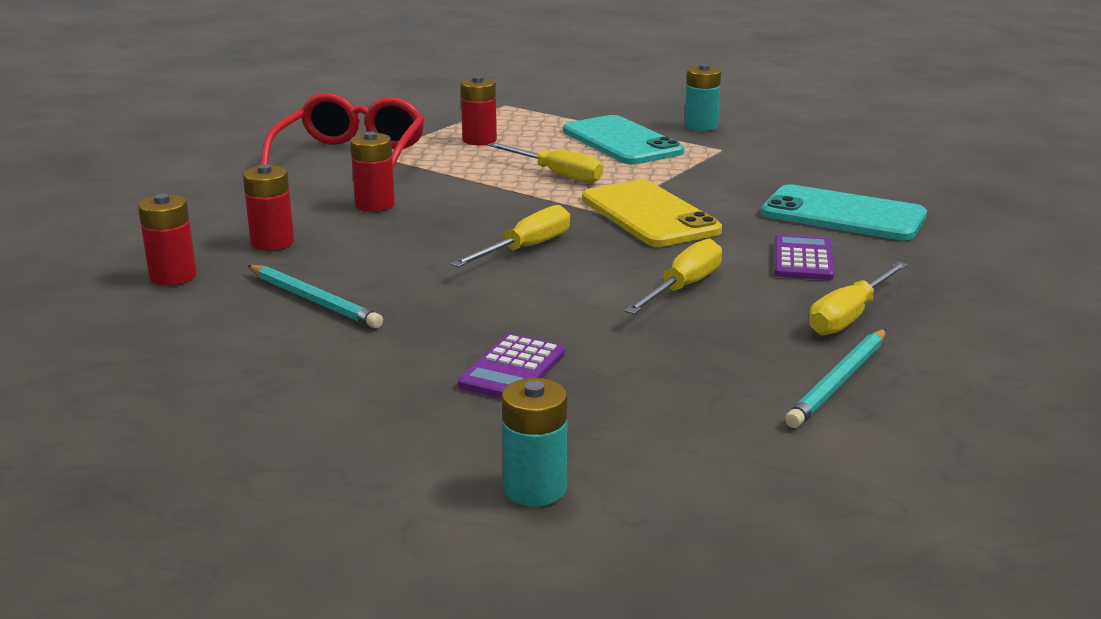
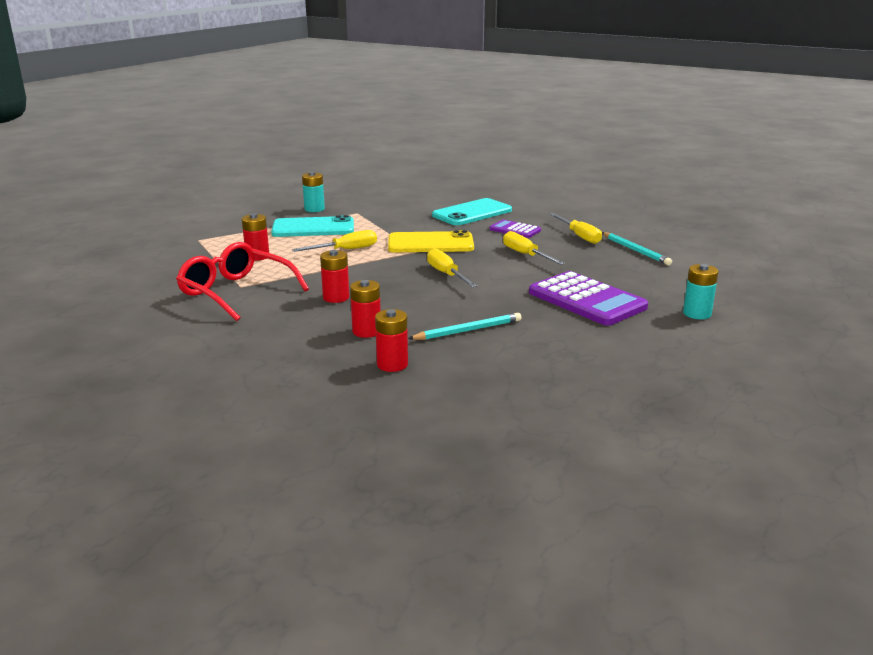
camera: 65 degrees left, 0 degrees up
purple calculator [458,334,565,398] -> purple calculator [529,271,648,326], size x1.89

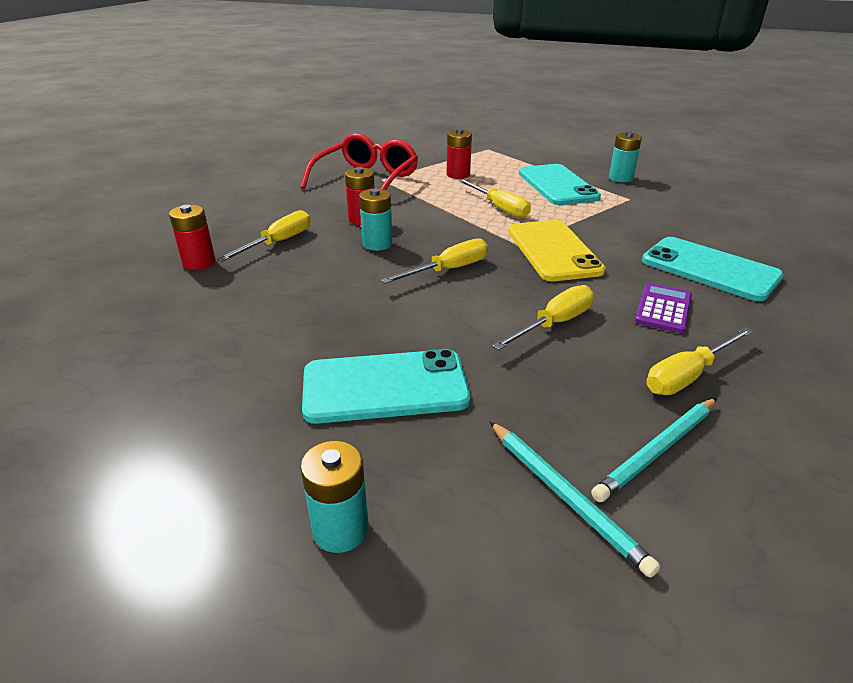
camera: 80 degrees right, 10 degrees up
red battery [350,280,381,338] -> yellow screwdriver [217,210,311,262]
turquoise pencil [408,313,521,340] -> turquoise pencil moved to [490,421,660,578]
purple calculator [529,271,648,326] -> turquoise phone [302,349,471,424]
none -> turquoise battery [359,188,393,251]

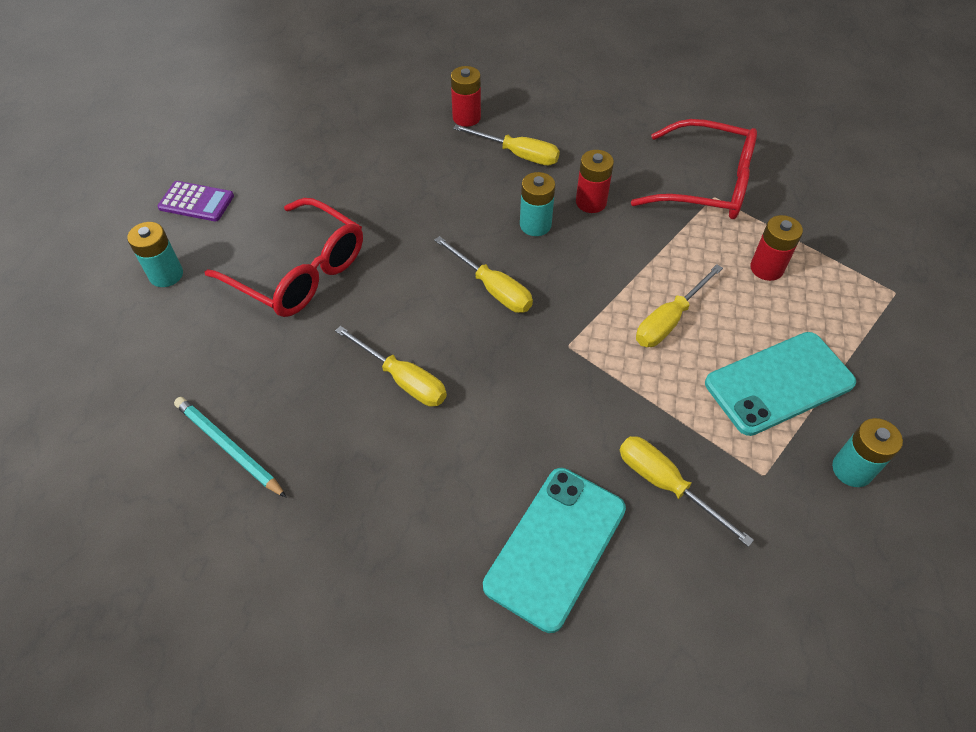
camera: 80 degrees right, 20 degrees up
turquoise phone [302,349,471,424] -> red glasses [205,198,363,317]
turquoise pencil [490,421,660,578] -> none
yellow phone [508,220,606,281] -> none
purple calculator [635,283,692,333] -> purple calculator moved to [158,181,234,221]
yellow screwdriver [646,327,753,395] -> yellow screwdriver moved to [620,436,754,547]

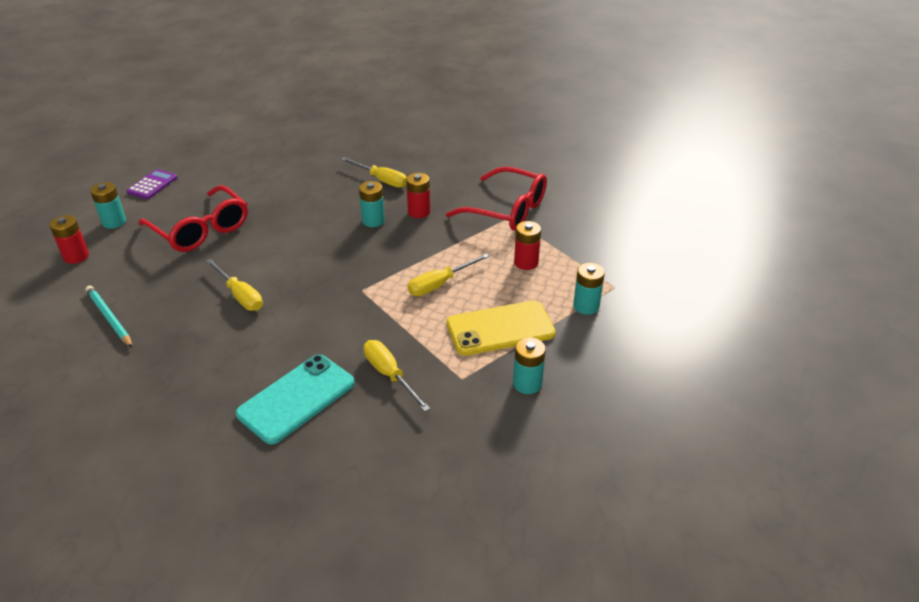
camera: 10 degrees right, 15 degrees down
purple calculator [158,181,234,221] -> purple calculator turned 90 degrees counterclockwise [126,169,177,199]
yellow screwdriver [434,236,533,313] -> none
red battery [451,66,481,127] -> red battery moved to [49,215,89,264]
turquoise phone [705,332,856,436] -> yellow phone [447,301,556,356]
none -> turquoise battery [573,263,605,315]

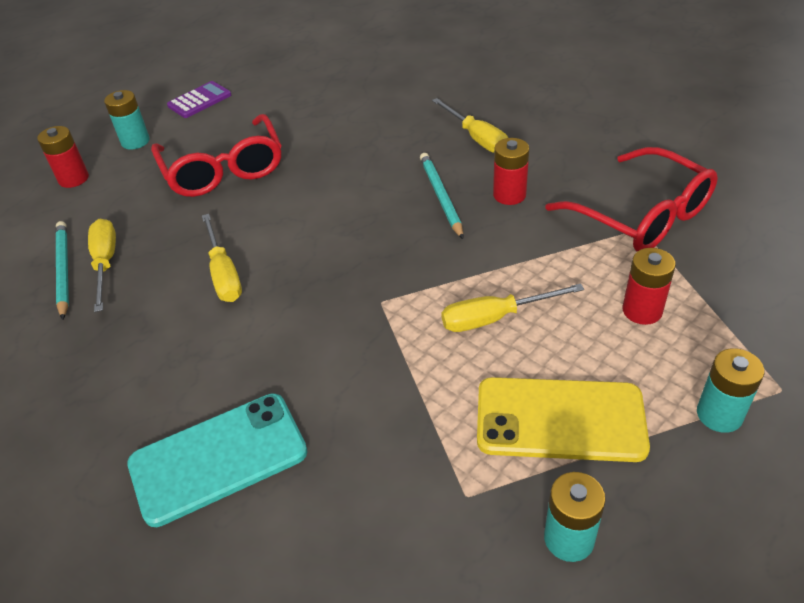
camera: 25 degrees right, 5 degrees up
turquoise battery [359,181,385,227] -> turquoise pencil [420,153,463,239]
yellow screwdriver [364,340,430,412] -> yellow screwdriver moved to [88,219,116,312]

